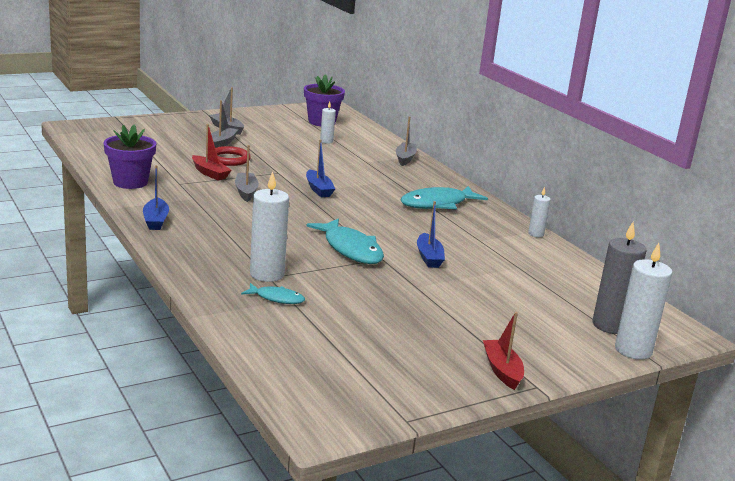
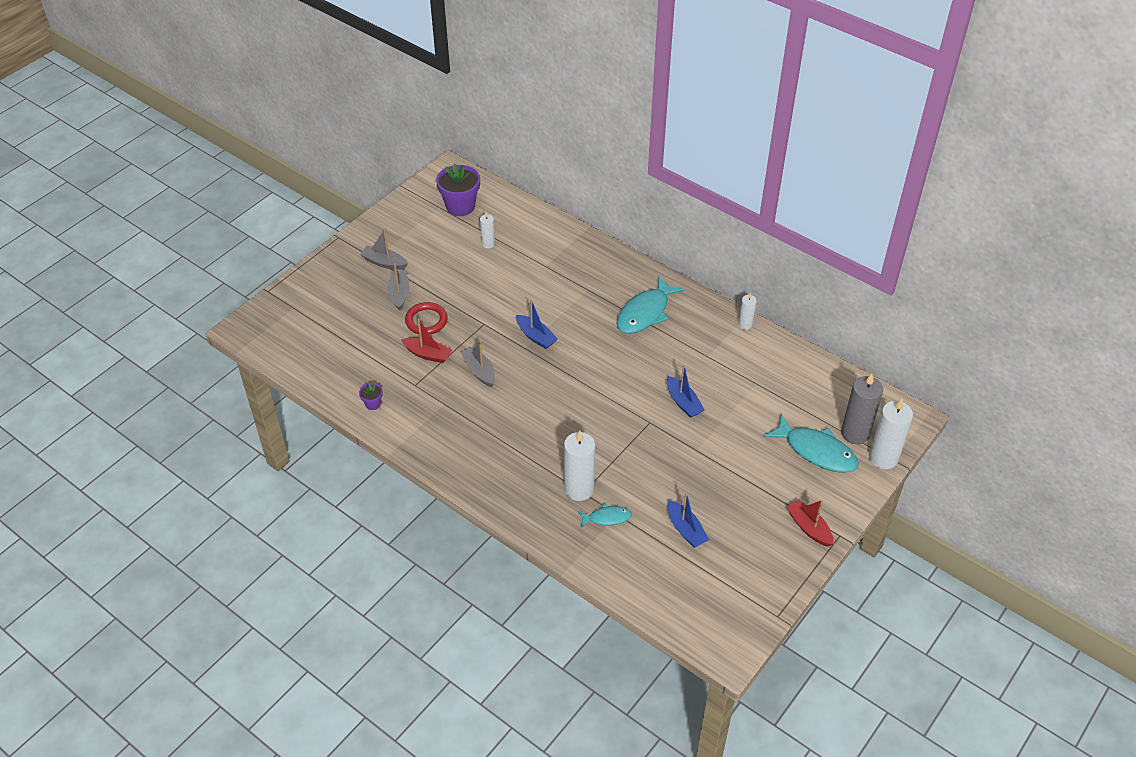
camera: 20 degrees left, 25 degrees up
purple flower pot [103,124,156,189] -> purple flower pot [359,383,383,410], size x0.47
blue boat [143,165,169,230] -> blue boat moved to [667,492,709,548]
turquoise fish [306,218,384,264] -> turquoise fish moved to [764,414,859,473]
grey boat [396,116,417,166] -> none

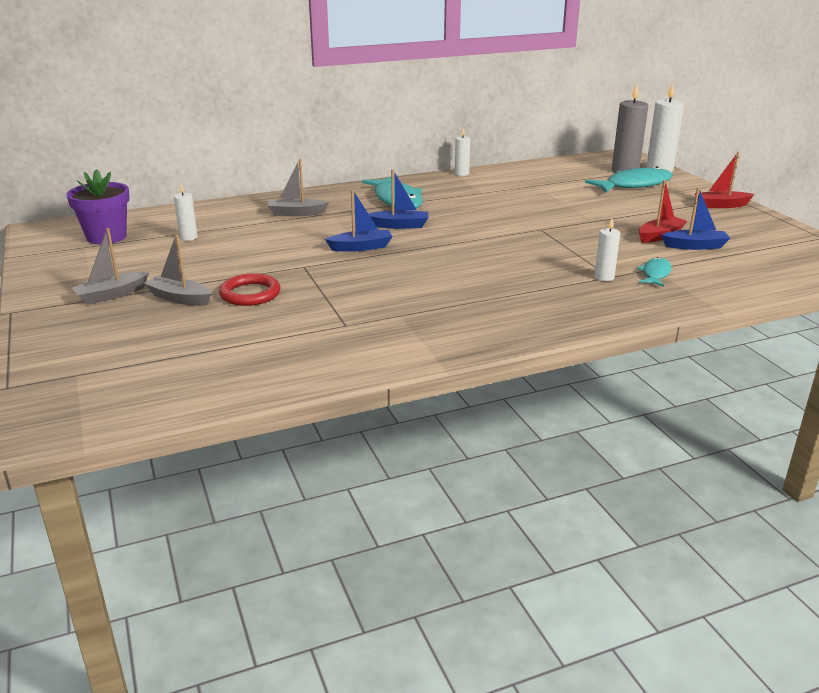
camera: 60 degrees left, 20 degrees down
purple flower pot [359,383,383,410] -> none
red boat [401,318,452,363] -> red boat moved to [639,180,687,243]
grey boat [461,341,495,387] -> grey boat moved to [268,159,329,216]
white candle [564,430,595,501] -> white candle [594,219,620,281], size x0.54
blue boat [667,364,704,418] -> blue boat moved to [369,170,428,229]

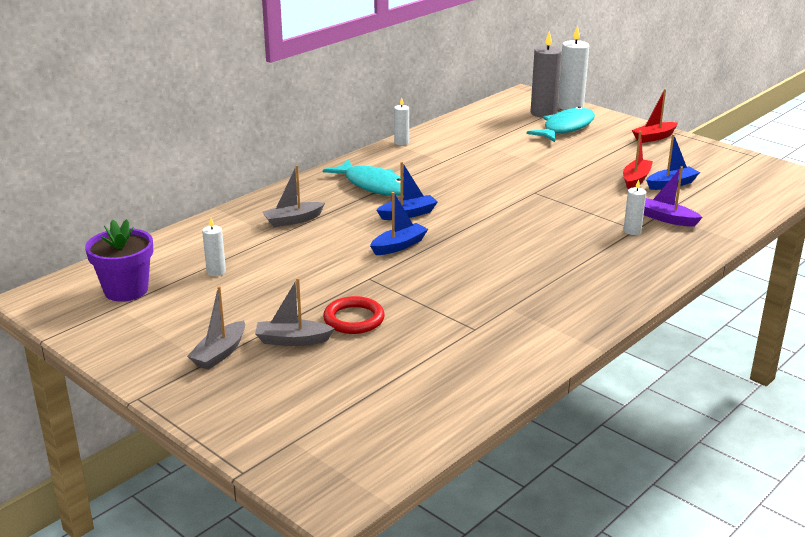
camera: 25 degrees left, 0 degrees up
turquoise fish [637,257,672,287] -> purple boat [644,166,703,227]

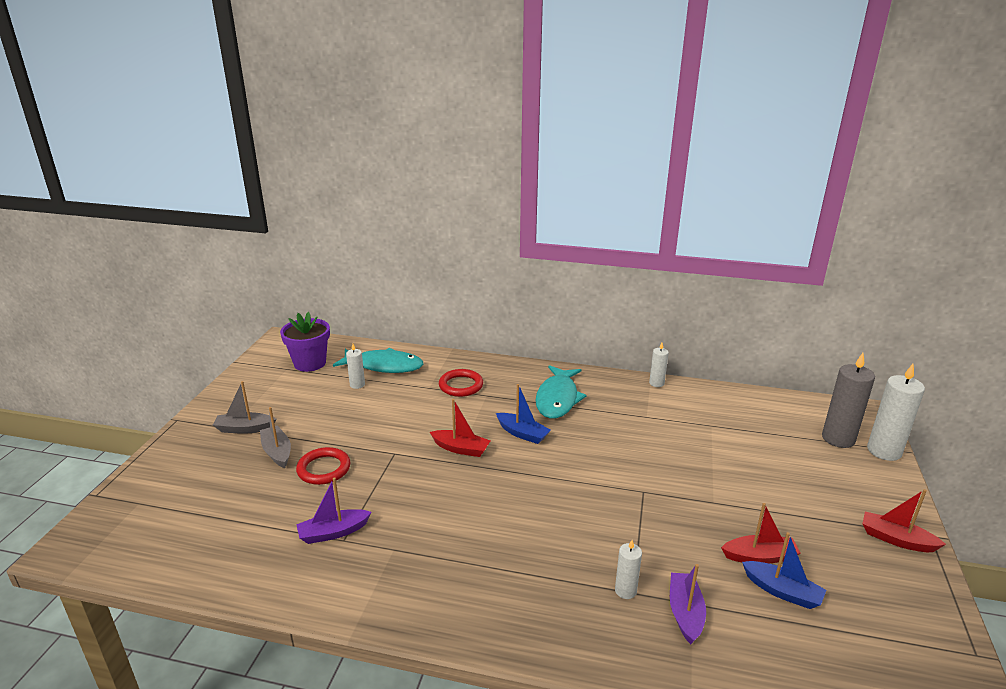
camera: 60 degrees right, 0 degrees up
grey boat [262,165,325,227] -> red ring [439,369,483,397]
blue boat [370,192,428,255] -> red boat [430,399,490,457]
turquoise fish [527,106,595,142] -> turquoise fish moved to [333,348,423,373]
none -> purple boat [296,477,372,544]

